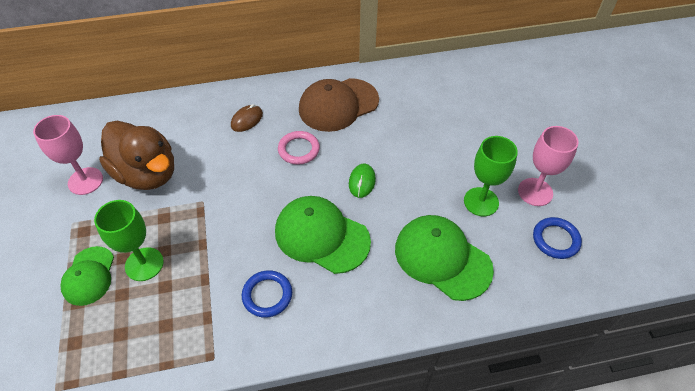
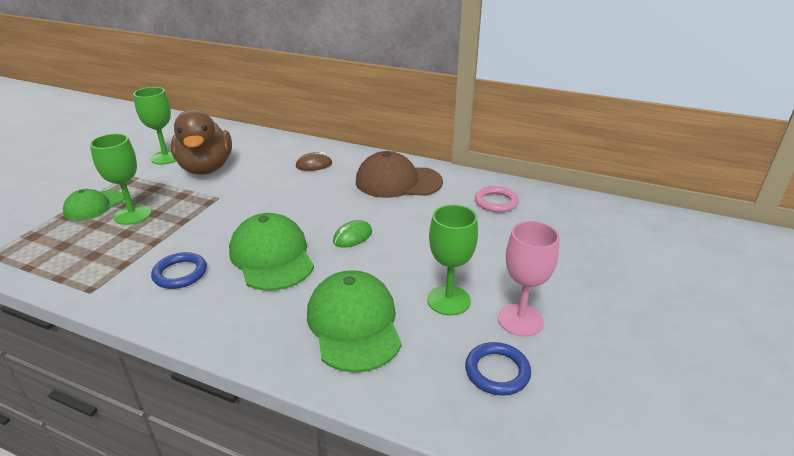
camera: 35 degrees right, 20 degrees down
pink goblet [33,115,103,195] -> green goblet [133,87,176,165]
pink ring [278,131,320,165] -> pink ring moved to [475,186,519,212]

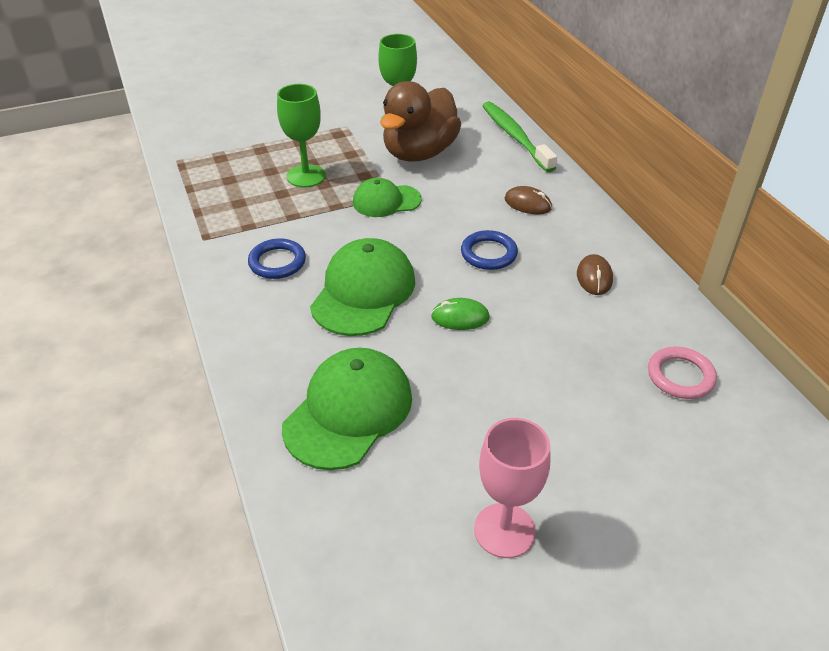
camera: 45 degrees right, 10 degrees up
green cap [63,189,124,221] -> green cap moved to [353,178,422,217]
brown cap [356,151,443,198] -> brown mouse [577,254,613,295]
green goblet [427,204,478,315] -> none
blue ring [465,342,531,396] -> blue ring moved to [461,230,518,270]
none -> green toothbrush [482,102,557,172]

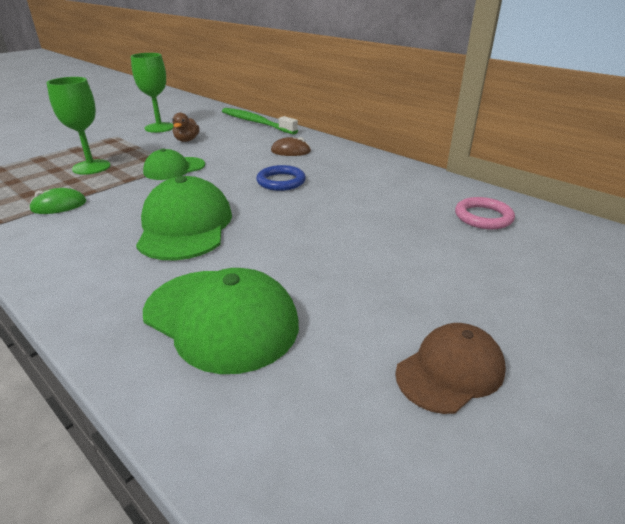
camera: 25 degrees left, 10 degrees down
blue ring [248,238,306,279] -> none
green cap [282,348,412,470] -> green cap turned 120 degrees clockwise [143,268,299,374]
brown duck [380,81,461,162] -> brown duck [172,113,200,142], size x0.42
green mouse [431,298,490,330] -> green mouse moved to [29,188,86,214]
pink goblet [474,418,551,558] -> brown cap [395,323,506,414]
brown mouse [577,254,613,295] -> none

